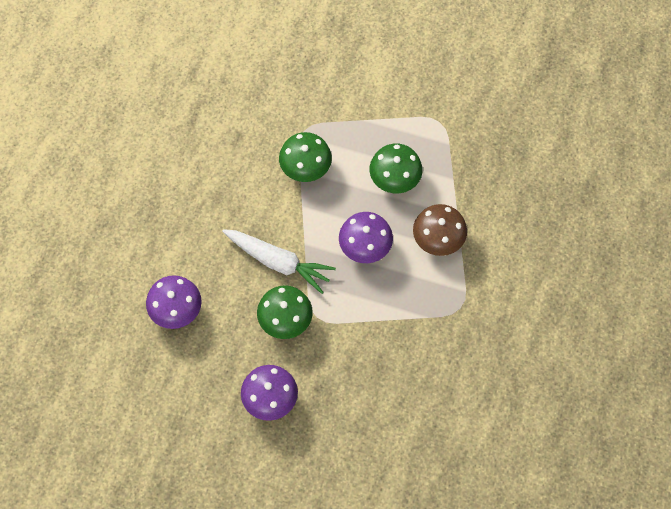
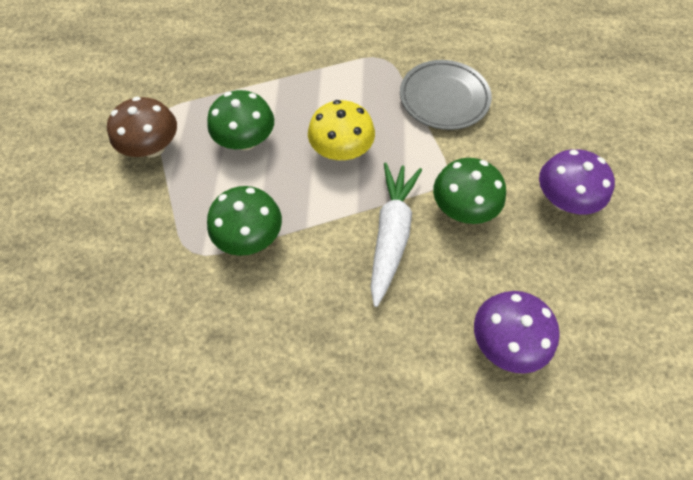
camera: 105 degrees left, 5 degrees down
purple mushroom [339,212,393,263] -> yellow mushroom [308,100,375,161]
brown mushroom [413,204,467,256] -> brown mushroom moved to [107,97,177,157]
none -> grey plate [400,60,492,130]

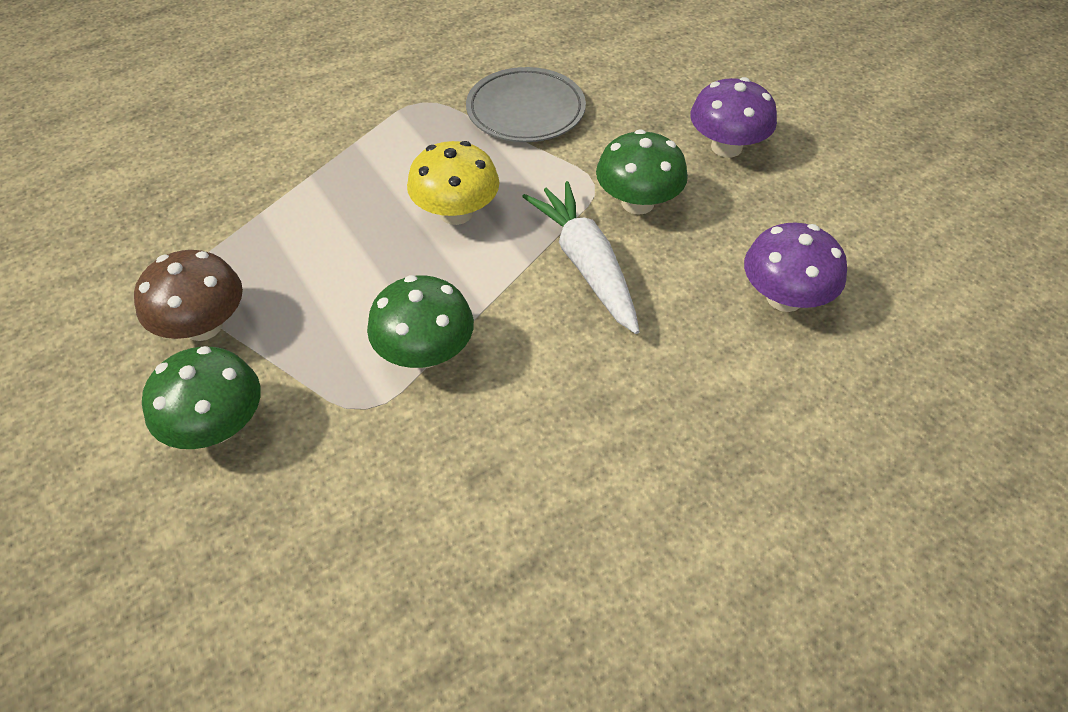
camera: 35 degrees left, 10 degrees down
green mushroom [207,90,274,150] -> green mushroom moved to [142,346,261,449]

